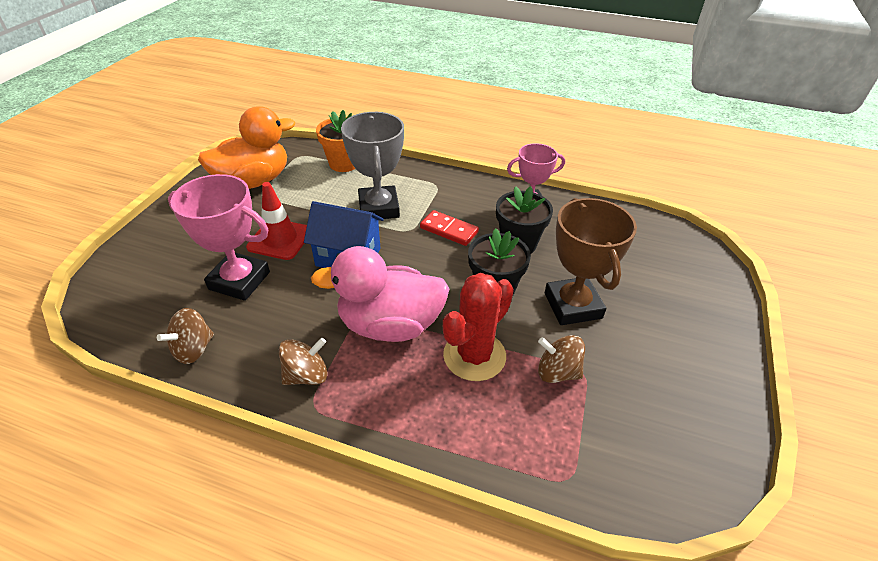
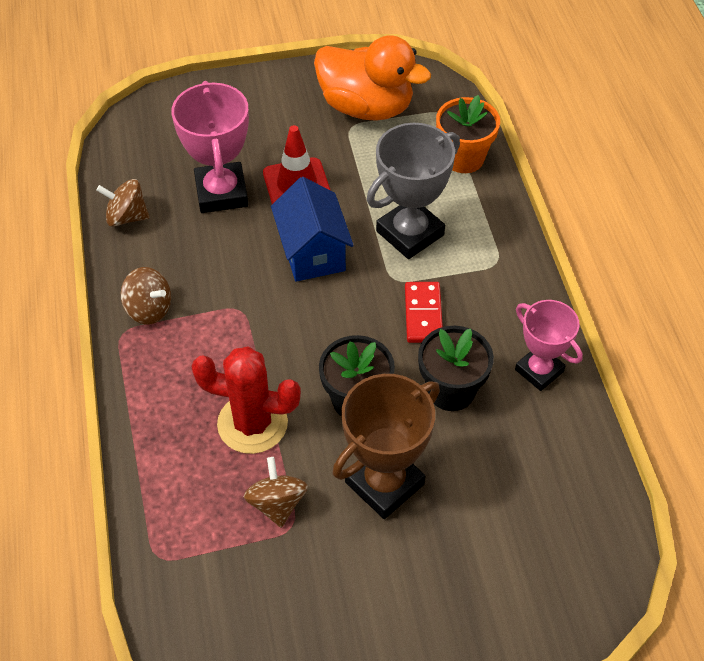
camera: 60 degrees right, 10 degrees up
pink duck [311,246,450,342] -> none

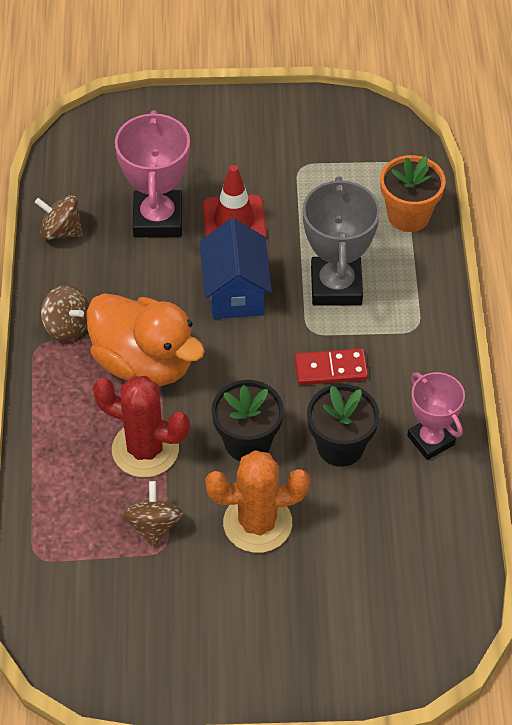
camera: 10 degrees right, 0 degrees up
orange duck [314,35,431,121] -> orange duck moved to [86,293,205,386]
brown trophy [332,374,440,519] -> orange cactus [205,450,310,553]
grey trophy [367,123,460,259] -> grey trophy turned 60 degrees counterclockwise [302,176,380,306]
red domino [405,282,443,343] -> red domino turned 75 degrees clockwise [295,348,368,385]

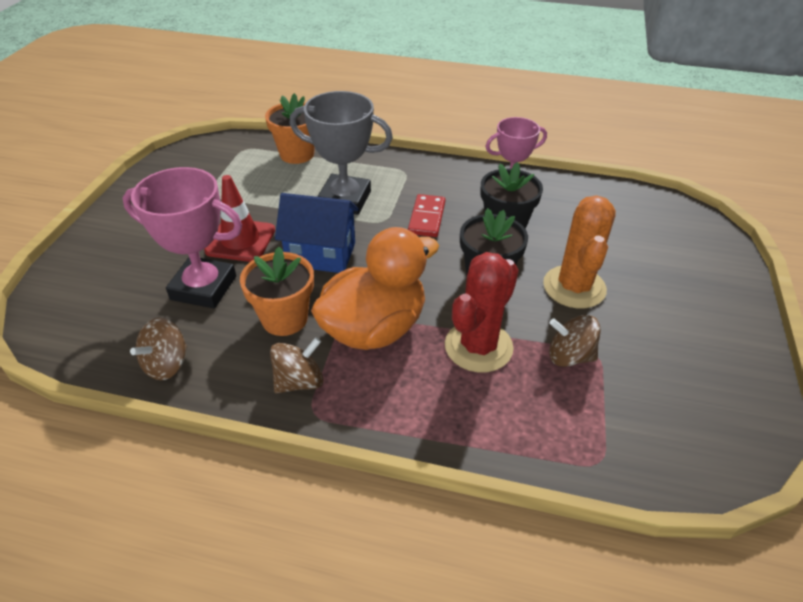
camera: 75 degrees left, 10 degrees down
none -> orange flower pot [240,247,314,336]

